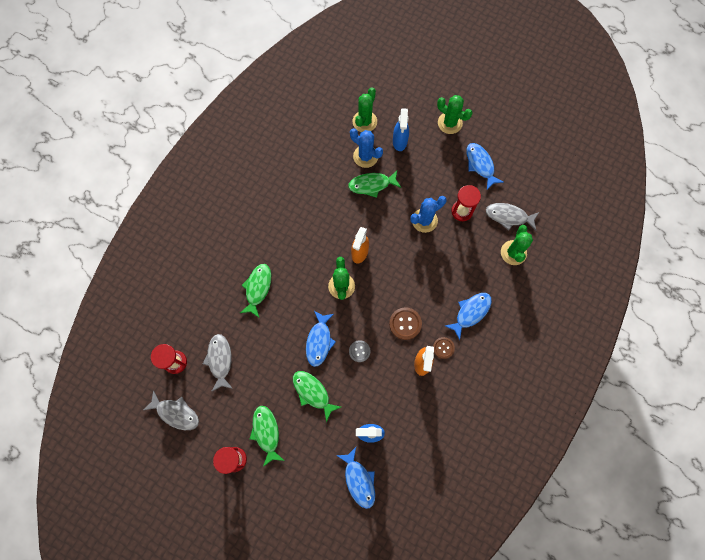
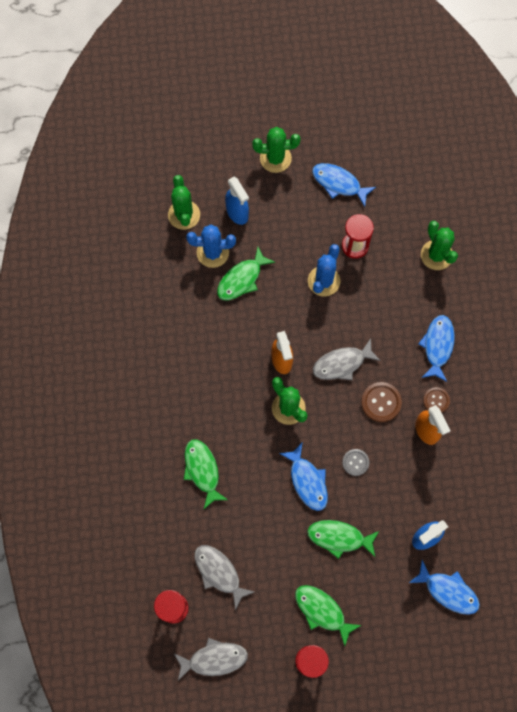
camera: 35 degrees left, 0 degrees up
grey fish [486,203,539,230] -> grey fish moved to [313,338,381,381]

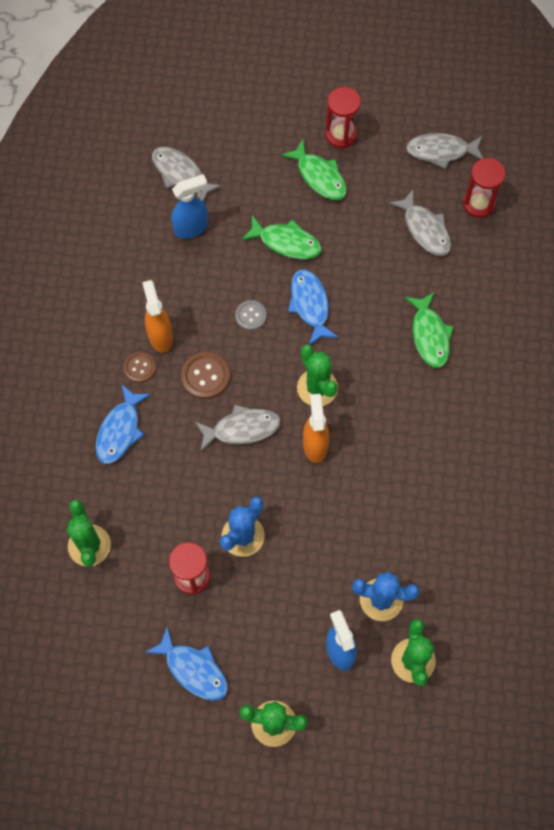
camera: 170 degrees left, 5 degrees down
green fish [217,247,276,300] -> none
blue fish [409,560,480,615] -> grey fish [152,147,222,202]

